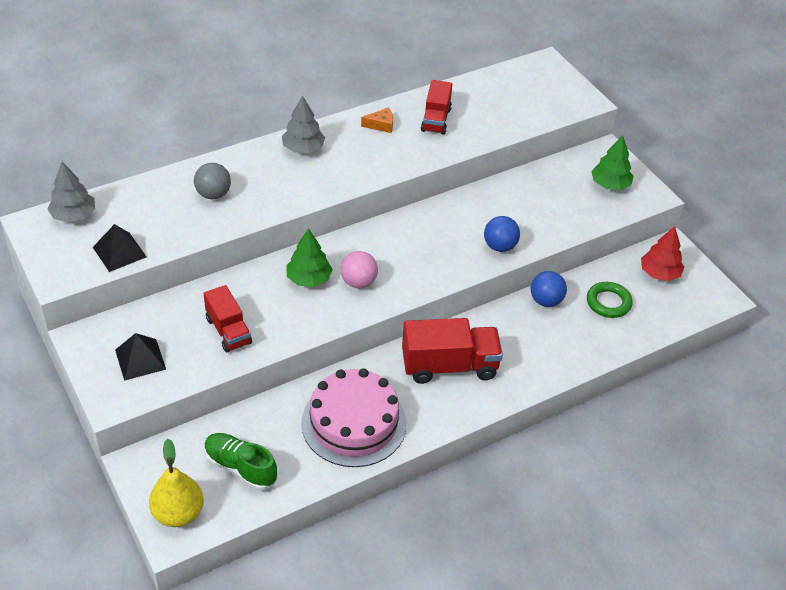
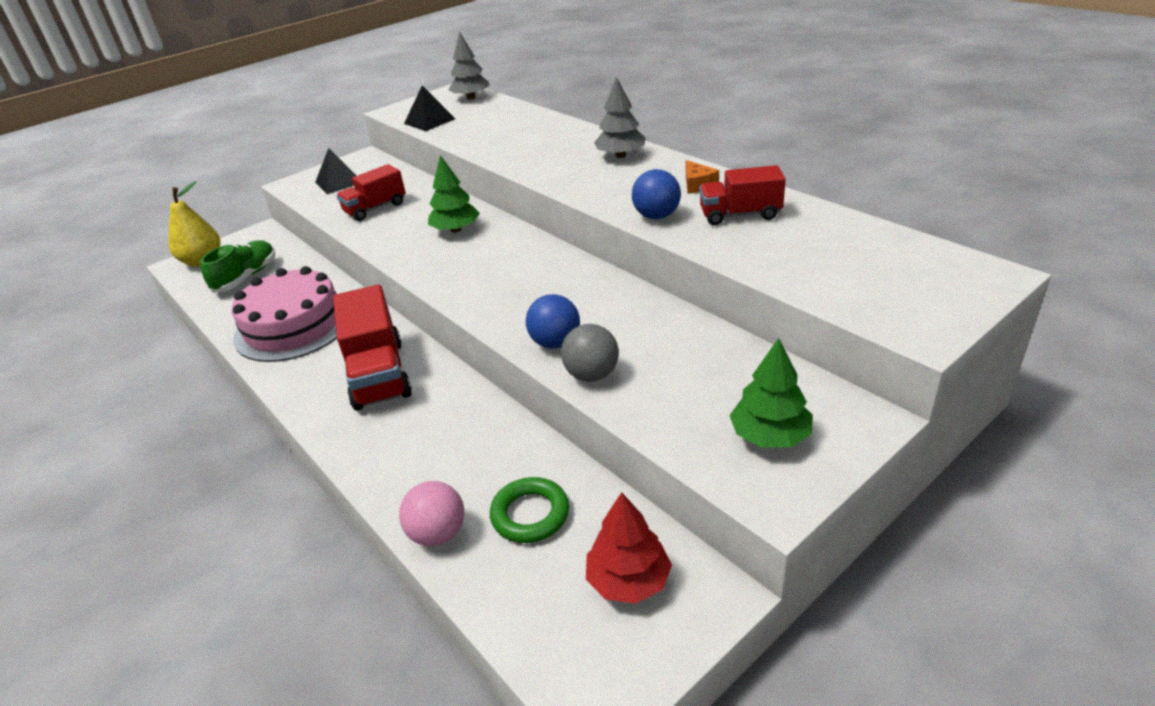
camera: 85 degrees right, 10 degrees down
grey ball [194,163,231,199] -> grey ball moved to [561,324,619,382]
pink ball [341,251,378,288] -> pink ball moved to [399,481,464,546]
blue ball [531,271,567,307] -> blue ball moved to [632,169,681,219]

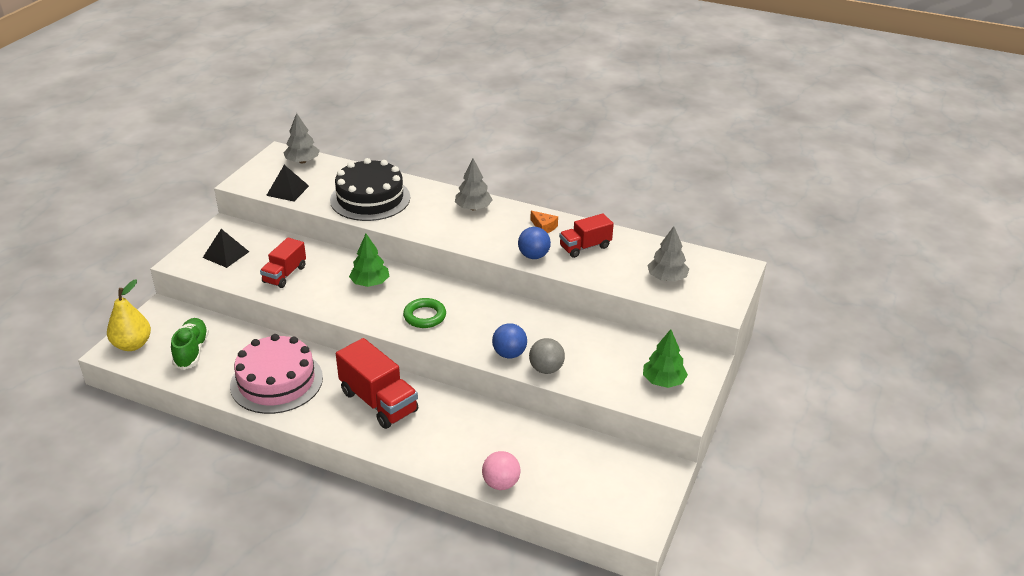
camera: 30 degrees left, 0 degrees up
green ring [490,477,569,543] -> green ring moved to [403,298,446,328]
red tree [586,492,672,604] -> none
none -> black cake [330,158,410,221]
none -> grey tree [647,226,689,282]

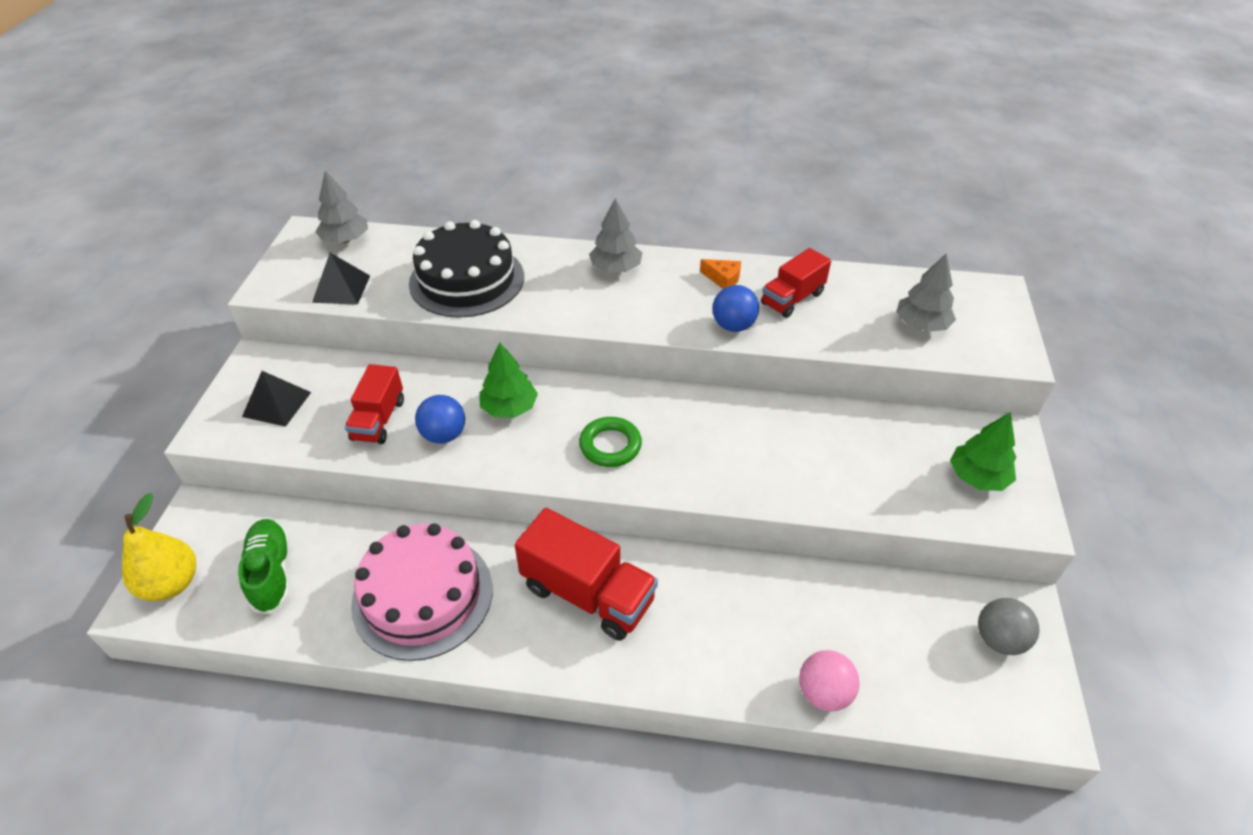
camera: 15 degrees left, 10 degrees up
blue ball [492,323,527,358] -> blue ball moved to [415,395,465,444]
grey ball [529,338,565,374] -> grey ball moved to [978,598,1039,655]

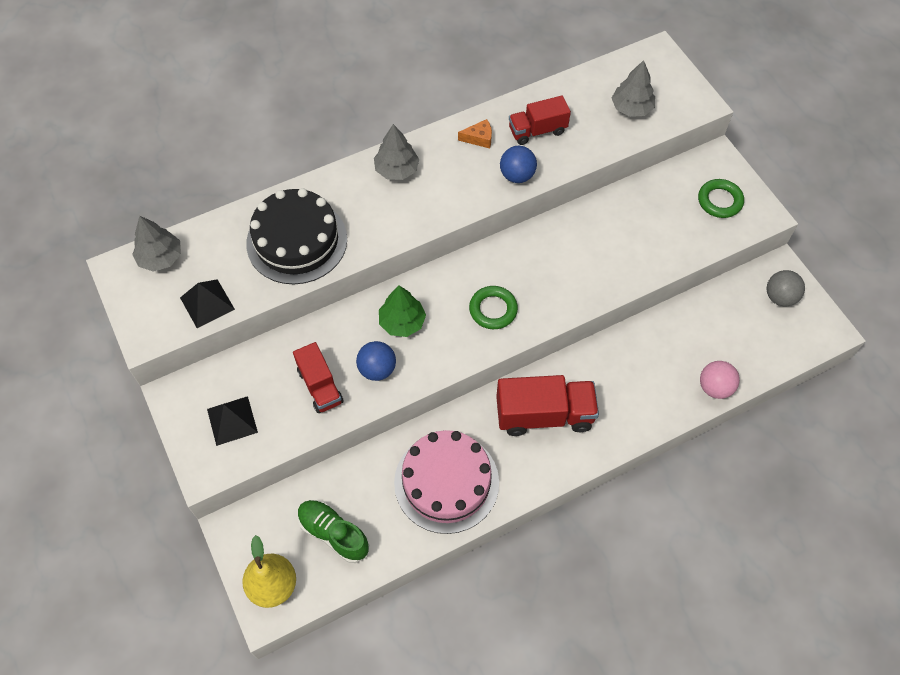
camera: 35 degrees left, 15 degrees up
red truck [761,248,831,318] -> red truck turned 60 degrees clockwise [509,96,571,145]
green tree [950,412,1016,491] -> green ring [698,179,744,218]

